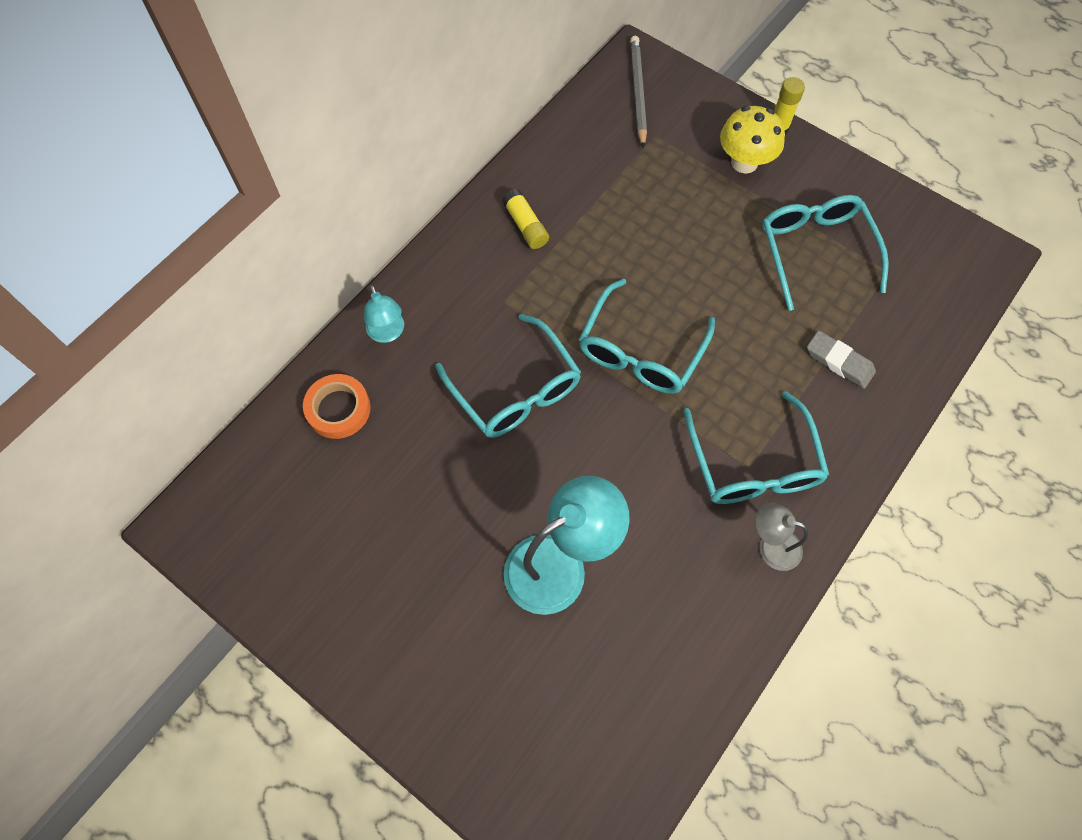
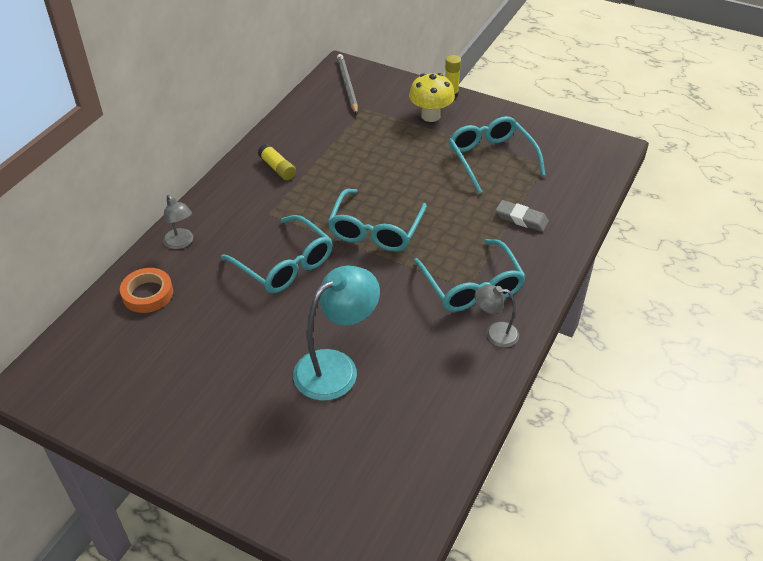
camera: 10 degrees left, 20 degrees down
turquoise lamp [364,285,404,343] -> grey lamp [163,195,193,249]

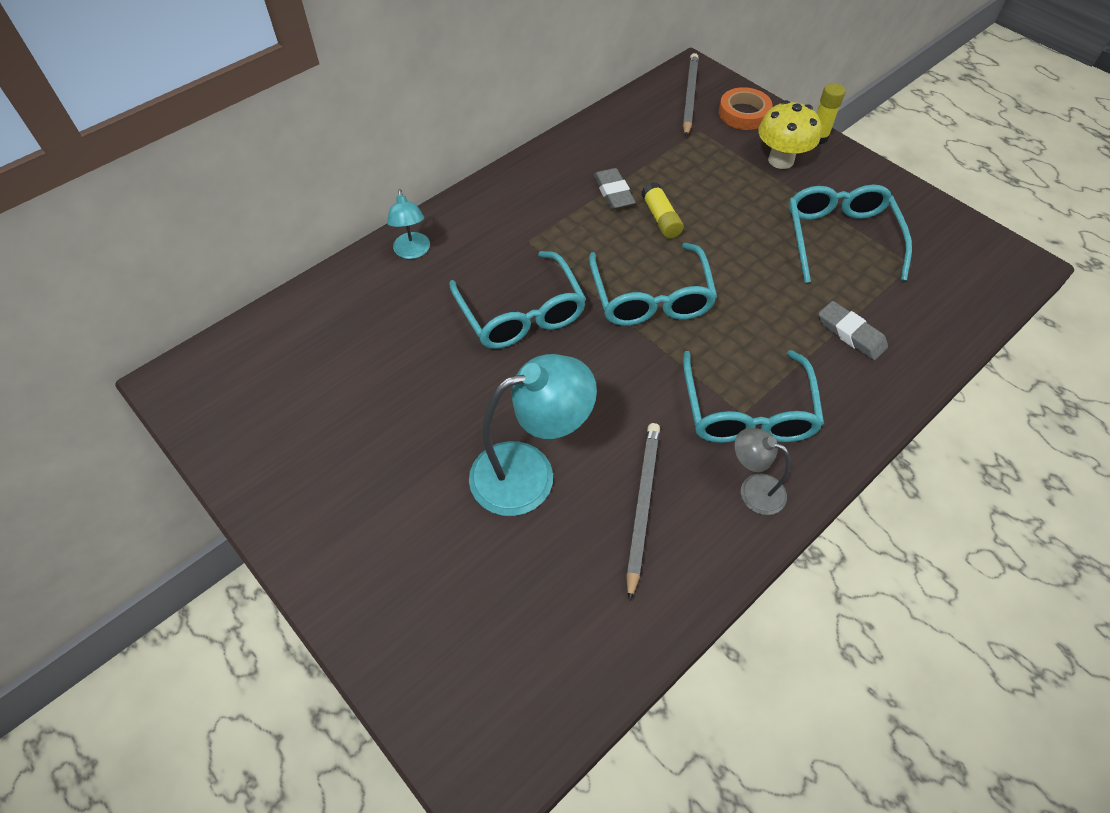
camera: 20 degrees right, 10 degrees up
orange tape [120,268,173,313] -> orange tape moved to [719,87,772,130]
grey lamp [163,195,193,249] -> turquoise lamp [387,189,430,259]
yellow glue stick [258,144,296,180] -> yellow glue stick moved to [641,182,684,239]
turquoise glasses [328,189,427,252] -> turquoise glasses turned 45 degrees counterclockwise [589,243,717,326]
none -> grey eraser [594,168,636,210]
none -> grey pencil [626,423,660,602]

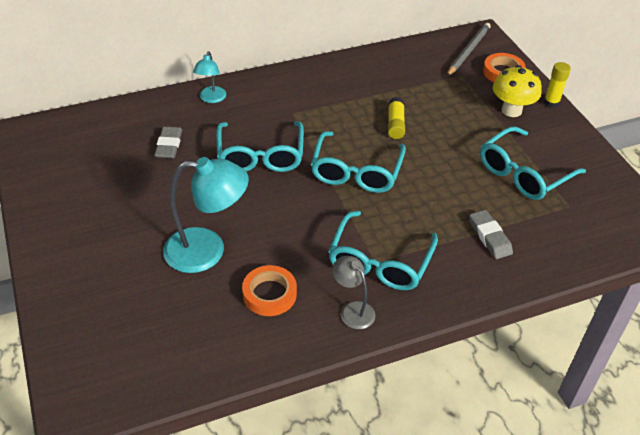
camera: 20 degrees right, 10 degrees down
grey eraser [594,168,636,210] -> grey eraser moved to [154,126,182,159]
grey pencil [626,423,660,602] -> orange tape [242,265,297,316]
turquoise glasses [789,185,912,283] -> turquoise glasses turned 150 degrees counterclockwise [480,126,586,200]

